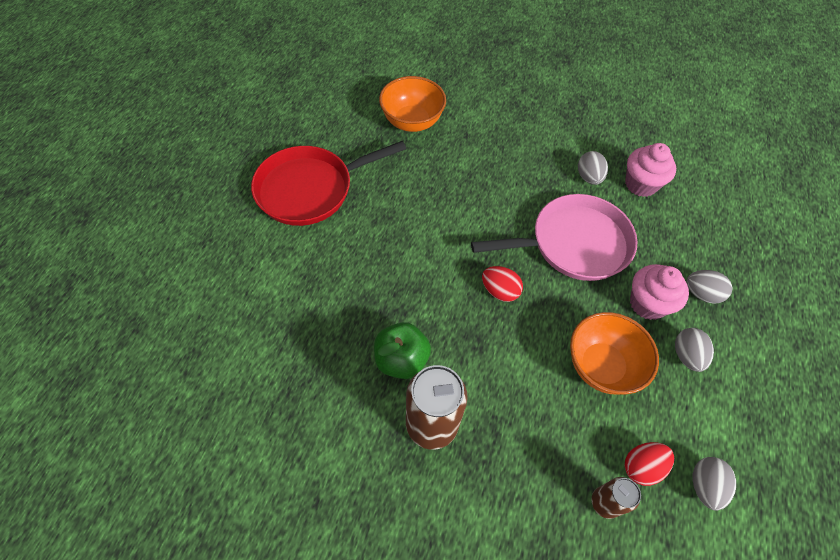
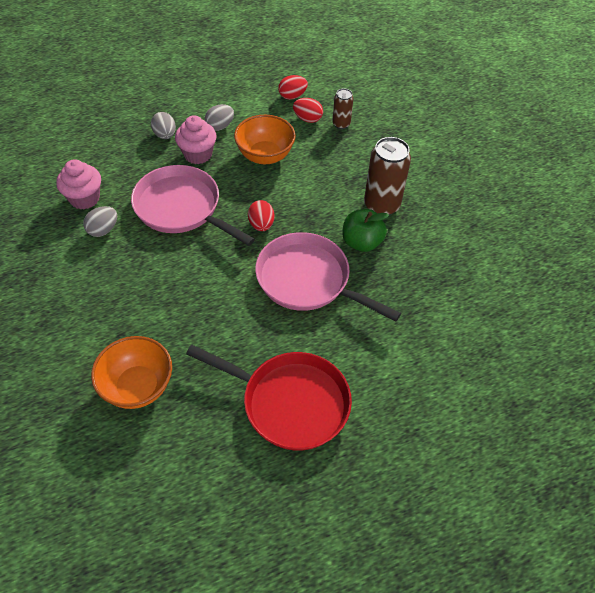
camera: 130 degrees left, 5 degrees down
grey egg [692,457,736,510] -> red egg [278,75,308,100]
none -> pink pan [255,232,401,321]

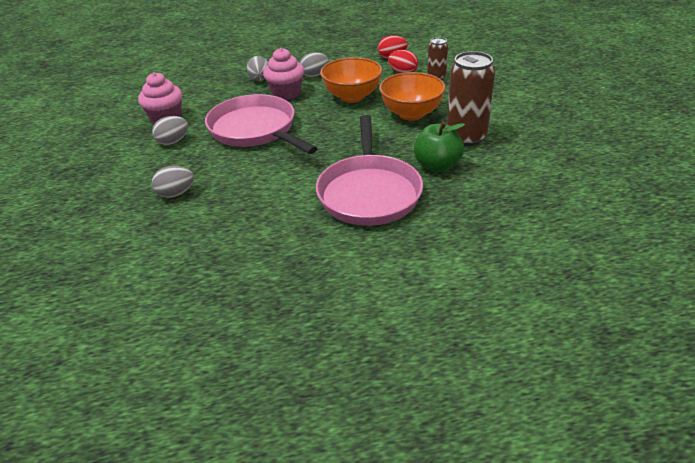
camera: 15 degrees right, 15 degrees down
orange bowl [91,336,172,409] -> orange bowl moved to [379,72,446,121]
red pan [186,345,352,450] -> none
red egg [248,200,274,231] -> none
pink pan [255,232,401,321] -> pink pan turned 135 degrees counterclockwise [316,115,423,226]
none -> grey egg [152,166,194,198]

